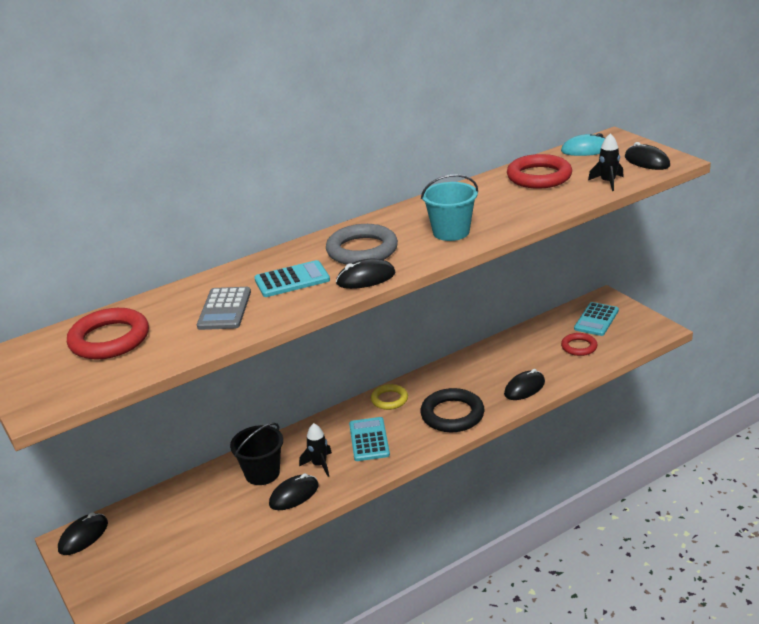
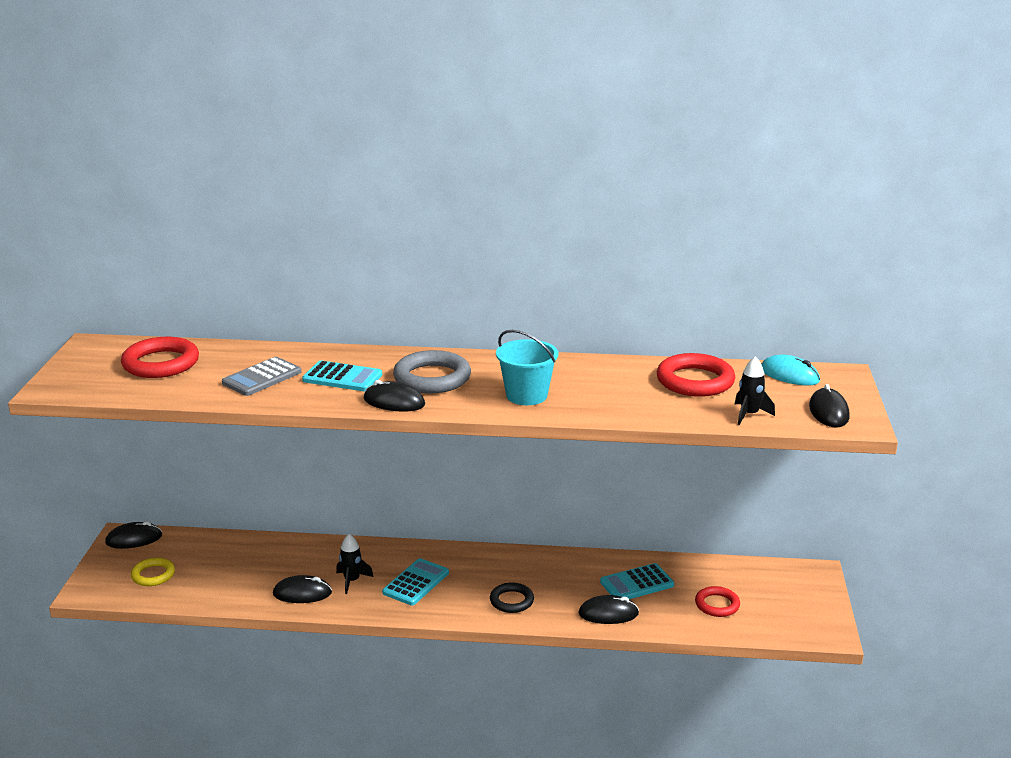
camera: 35 degrees right, 5 degrees down
black bucket [230,423,283,485] -> none
yellow ring [371,384,408,410] -> yellow ring moved to [131,557,175,586]
black ring [420,388,485,432] -> black ring [490,582,534,613], size x0.61
turquoise calculator [574,302,619,336] -> turquoise calculator moved to [600,563,674,599]

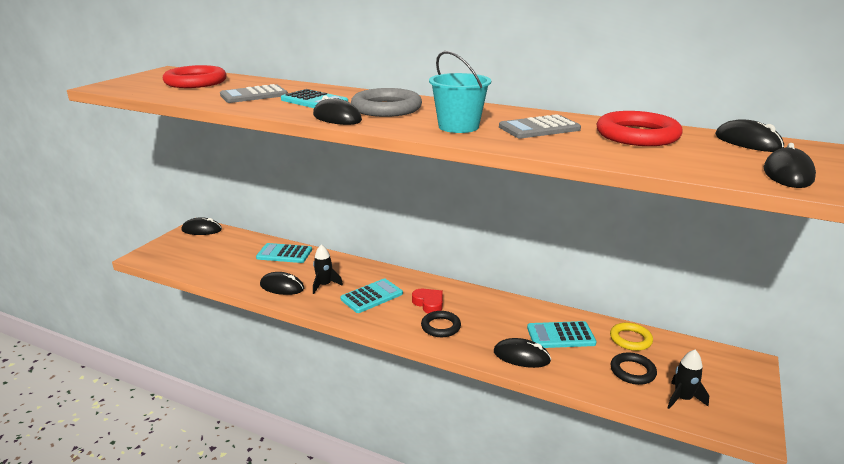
camera: 20 degrees right, 0 degrees up
yellow ring [131,557,175,586] -> yellow ring moved to [610,322,653,351]
red ring [695,586,740,617] -> black ring [610,352,657,385]
black rocket [735,356,775,425] -> black rocket moved to [667,350,709,409]
turquoise mouse [761,355,820,386] -> black mouse [715,120,784,152]
none -> turquoise calculator [256,243,312,263]
none -> red heart [412,289,443,313]
none -> grey calculator [499,114,581,138]

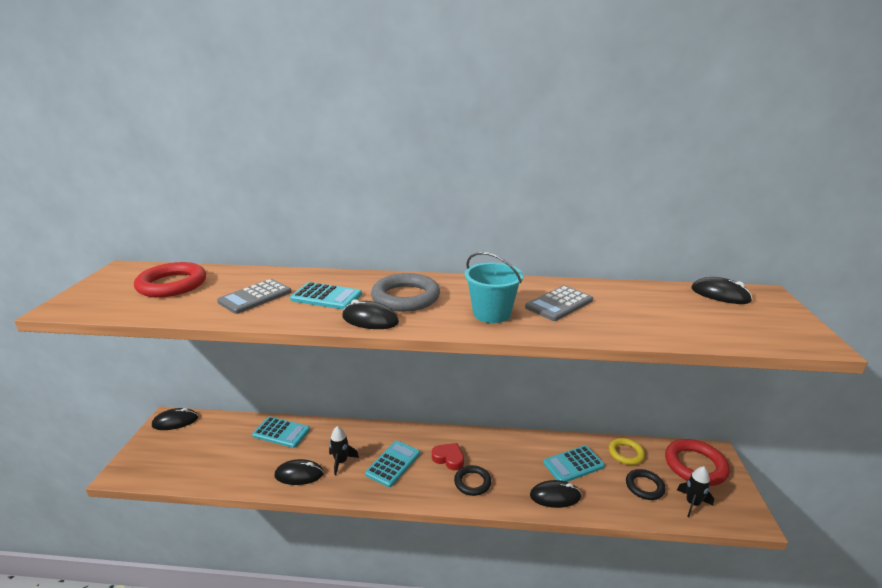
camera: 20 degrees left, 0 degrees up
turquoise calculator [256,243,312,263] -> turquoise calculator turned 150 degrees counterclockwise [252,417,310,448]
red ring [597,111,683,146] -> red ring moved to [665,439,730,486]
black mouse [764,143,816,188] -> none

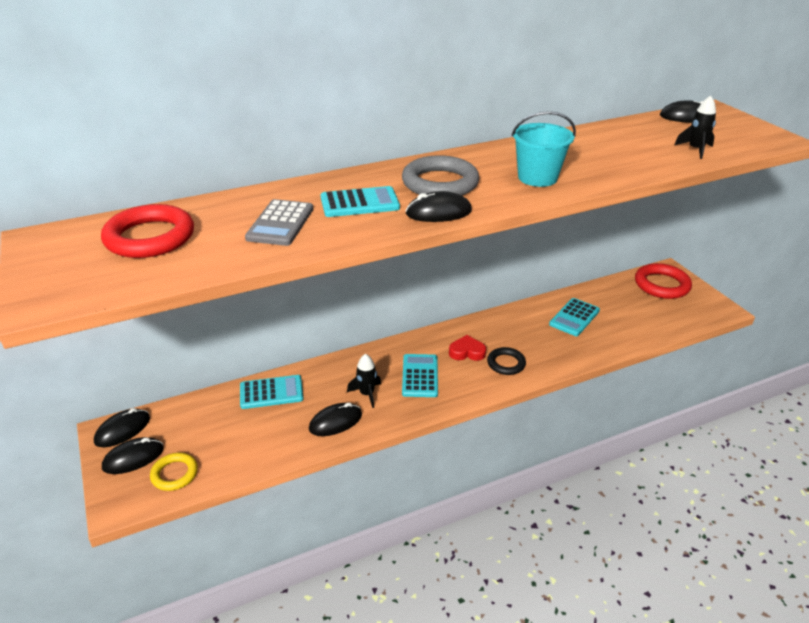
camera: 30 degrees left, 10 degrees up
grey calculator [525,285,593,321] -> none
black mouse [530,480,581,508] -> black mouse moved to [102,437,164,474]
yellow ring [609,438,645,465] -> yellow ring moved to [150,452,198,491]
black ring [626,469,665,500] -> none
black rocket [677,466,714,517] -> black rocket moved to [675,96,716,159]

